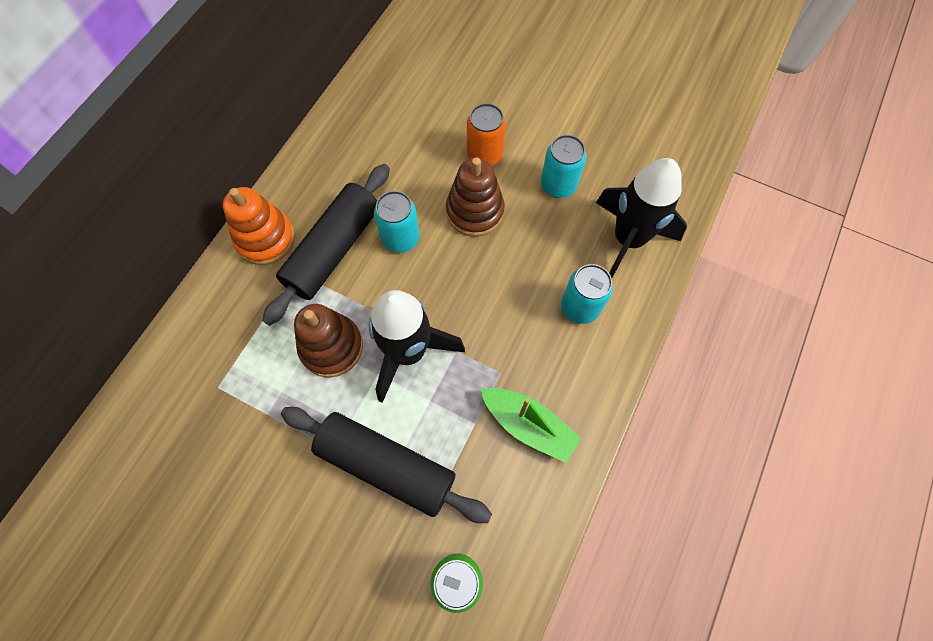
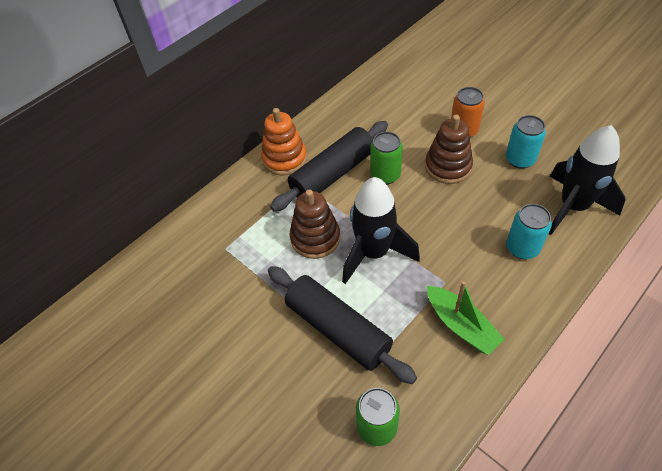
camera: 20 degrees right, 15 degrees down
turquoise can [374,191,420,253] -> green can [370,132,403,184]

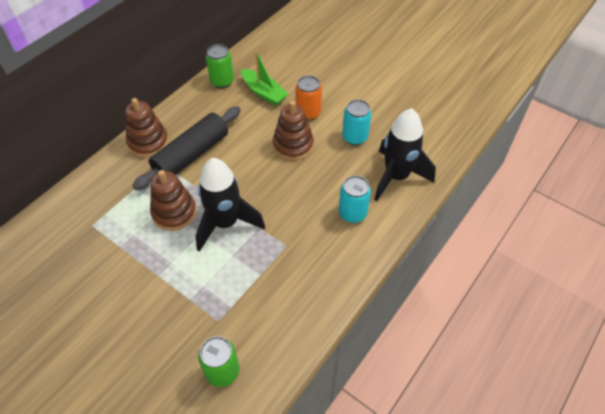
camera: 10 degrees left, 0 degrees up
orange stacking toy [261,108,307,175] -> brown stacking toy [125,98,169,158]
black rolling pin [268,266,417,384] -> none
green can [370,132,403,184] -> green can moved to [206,44,234,88]
green boat [427,281,505,355] -> green boat moved to [241,51,288,106]

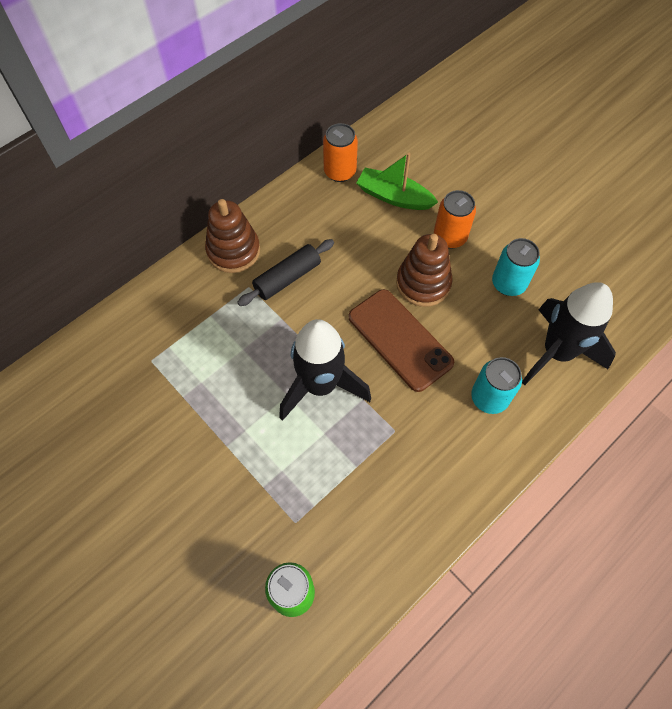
camera: 10 degrees right, 10 degrees up
black rolling pin [133,106,241,190] -> black rolling pin [237,239,334,306], size x0.64
brown stacking toy [150,170,197,231] -> none
green can [206,44,234,88] -> orange can [323,123,358,182]
green boat [241,51,288,106] -> green boat turned 150 degrees clockwise [357,153,438,210]
none -> brown phone [349,289,454,392]

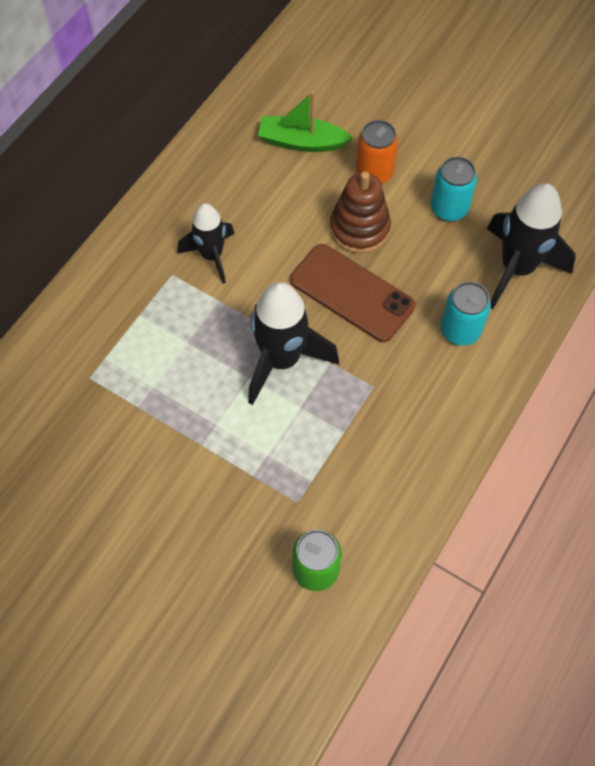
camera: 15 degrees left, 0 degrees up
brown stacking toy [205,199,260,273] -> none
black rolling pin [237,239,334,306] -> black rocket [177,203,235,284]
orange can [323,123,358,182] -> none

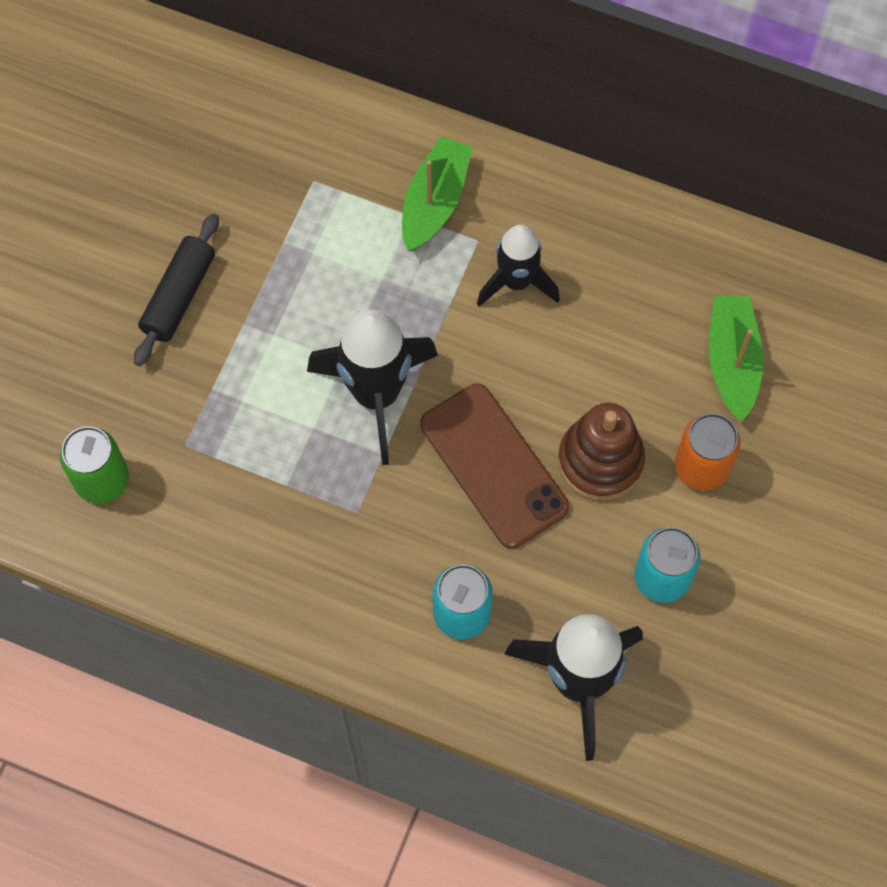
camera: 80 degrees right, 5 degrees up
brown phone [290,244,415,342] -> brown phone turned 60 degrees counterclockwise [420,384,569,548]
none -> black rolling pin [134,213,219,366]
none -> green boat [402,136,473,251]

